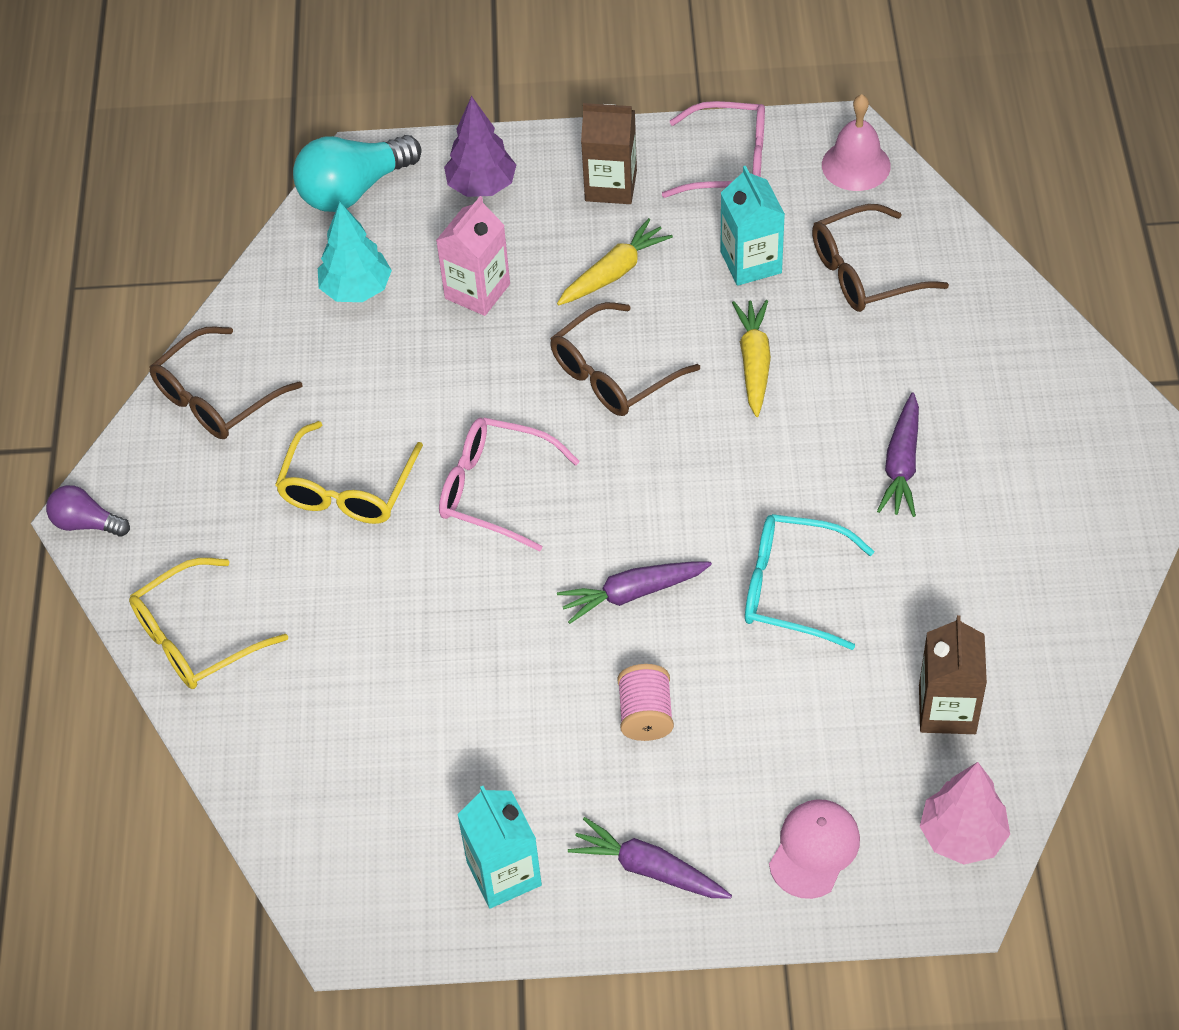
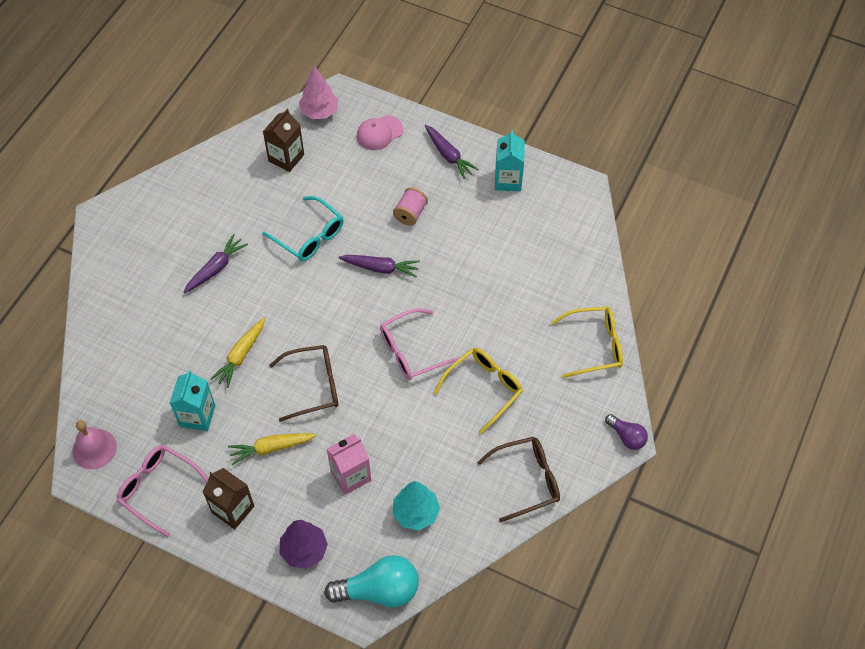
camera: 155 degrees left, 5 degrees up
pink glasses [439,418,580,552] -> pink glasses turned 105 degrees clockwise [380,308,460,380]
brown glasses [812,204,949,312] -> none

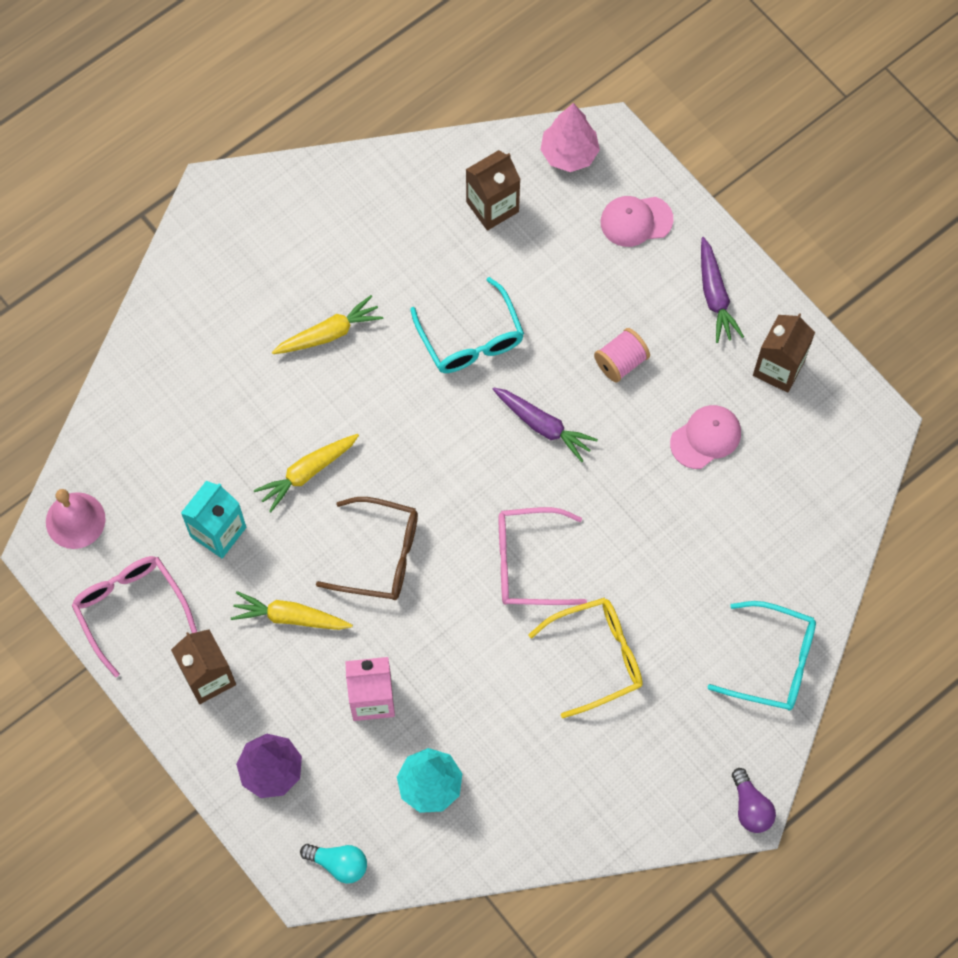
camera: 25 degrees right, 10 degrees up
purple carrot [184,234,248,293] -> yellow carrot [272,295,383,354]
turquoise light bulb [324,555,419,607] -> turquoise light bulb [300,844,367,884], size x0.56
brown glasses [477,437,560,522] -> none
turquoise carton [495,130,525,191] -> brown carton [753,313,815,393]
yellow glasses [551,307,623,378] -> turquoise glasses [708,601,816,710]
none -> pink cap [670,405,741,469]

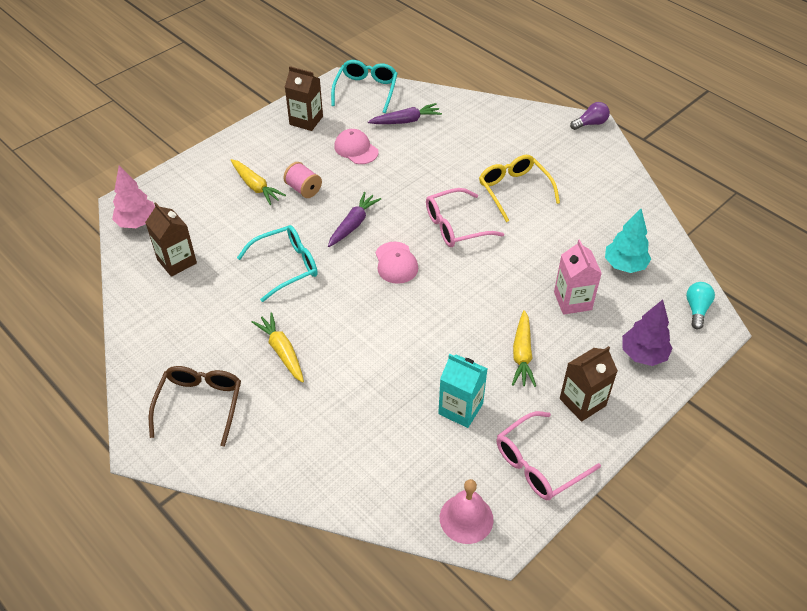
camera: 95 degrees left, 20 degrees down
yellow carrot [254,434,359,512] -> yellow carrot moved to [231,159,286,205]
brown glasses [316,497,418,600] -> brown glasses moved to [149,366,241,447]
pink glasses [498,507,587,605] -> pink glasses turned 75 degrees clockwise [426,188,504,247]
pink cap [601,196,674,247] -> pink cap moved to [375,242,418,284]
purple carrot [701,237,744,343] -> purple carrot moved to [368,103,442,124]
turquoise glasses [708,601,816,710] -> turquoise glasses moved to [331,60,398,113]

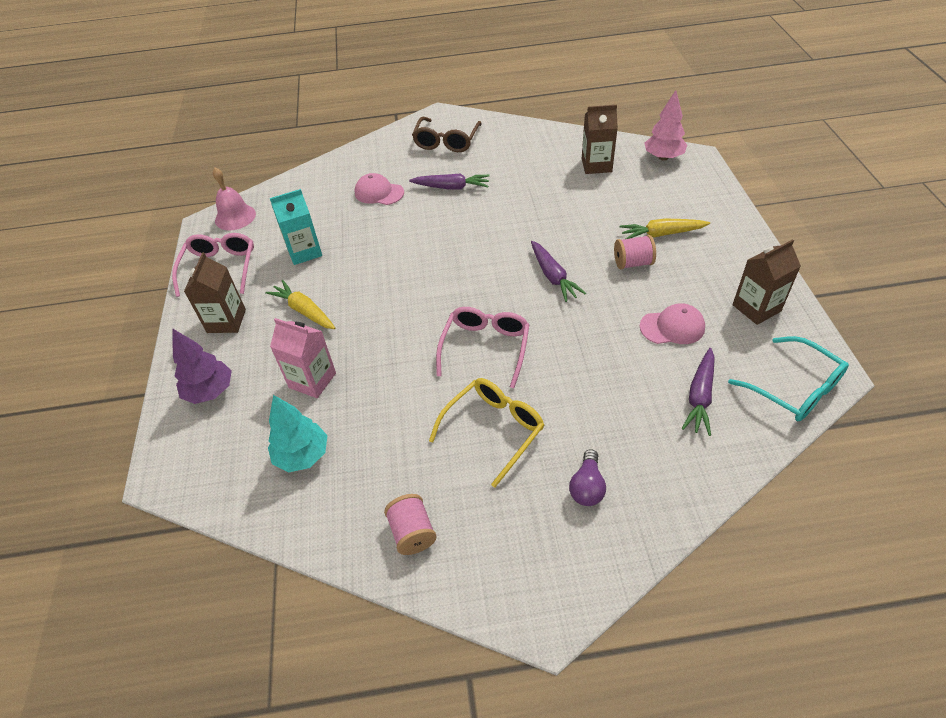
camera: 130 degrees right, 0 degrees up
brown glasses [149,366,241,447] -> brown glasses turned 60 degrees clockwise [412,117,482,152]
turquoise glasses [237,225,318,302] -> none
yellow carrot [252,312,304,383] -> purple carrot [409,174,490,189]
pink cap [375,242,418,284] -> pink cap moved to [354,173,404,205]
yellow glasses [479,155,560,222] -> yellow glasses turned 60 degrees counterclockwise [429,378,544,487]
purple light bulb [570,102,610,130] -> purple light bulb moved to [569,449,606,506]
turquoise light bulb [686,282,715,329] -> none
none -> pink spool [384,494,437,555]

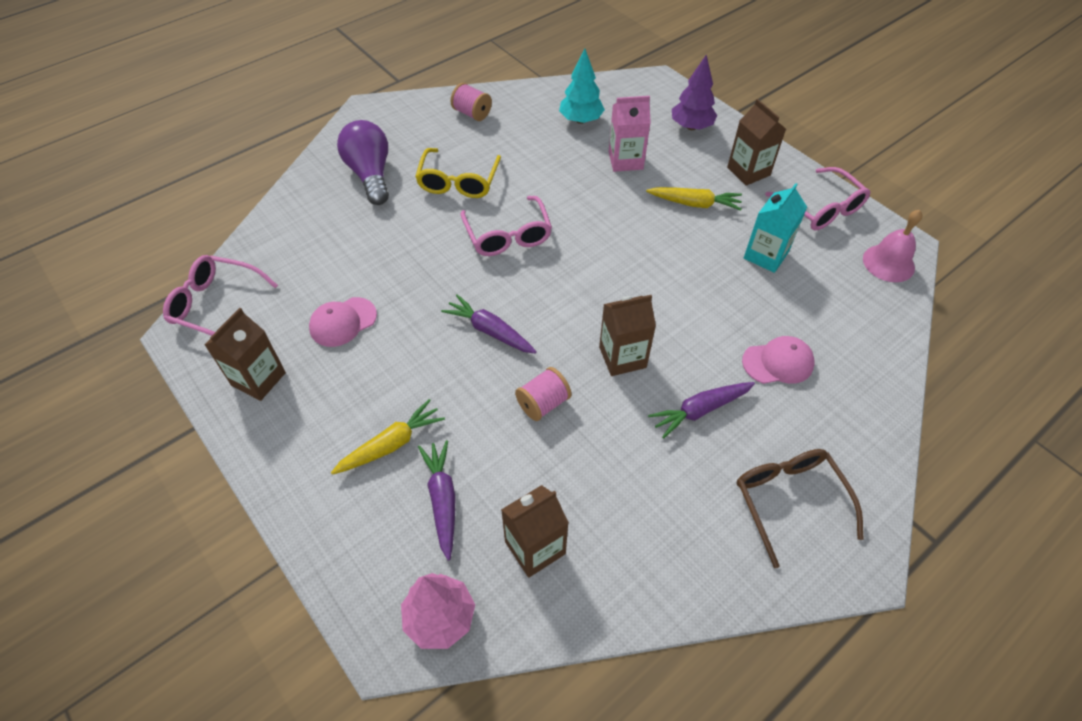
camera: 145 degrees right, 5 degrees up
purple light bulb [569,449,606,506] -> purple light bulb [337,120,389,205], size x1.80
pink spool [614,235,656,269] -> pink spool moved to [515,367,572,421]
purple carrot [682,348,715,436] -> purple carrot moved to [418,440,456,561]
turquoise glasses [728,336,849,421] -> pink glasses [163,255,278,336]
none -> brown carton [599,295,656,376]

